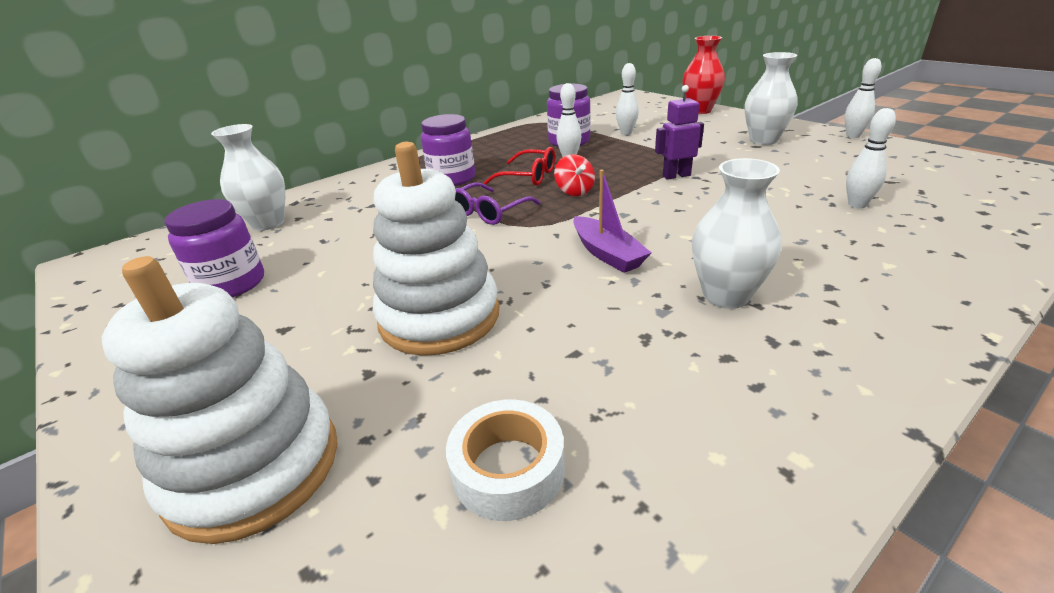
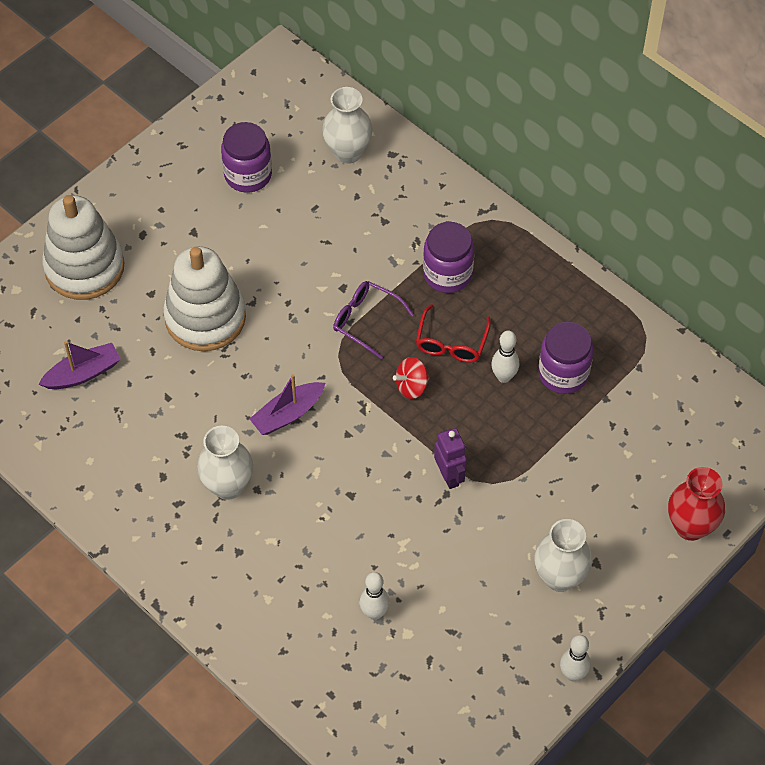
camera: 80 degrees right, 25 degrees up
white tape [446,399,565,521] -> purple boat [38,341,121,389]
white bowling pin [616,63,639,135] -> none

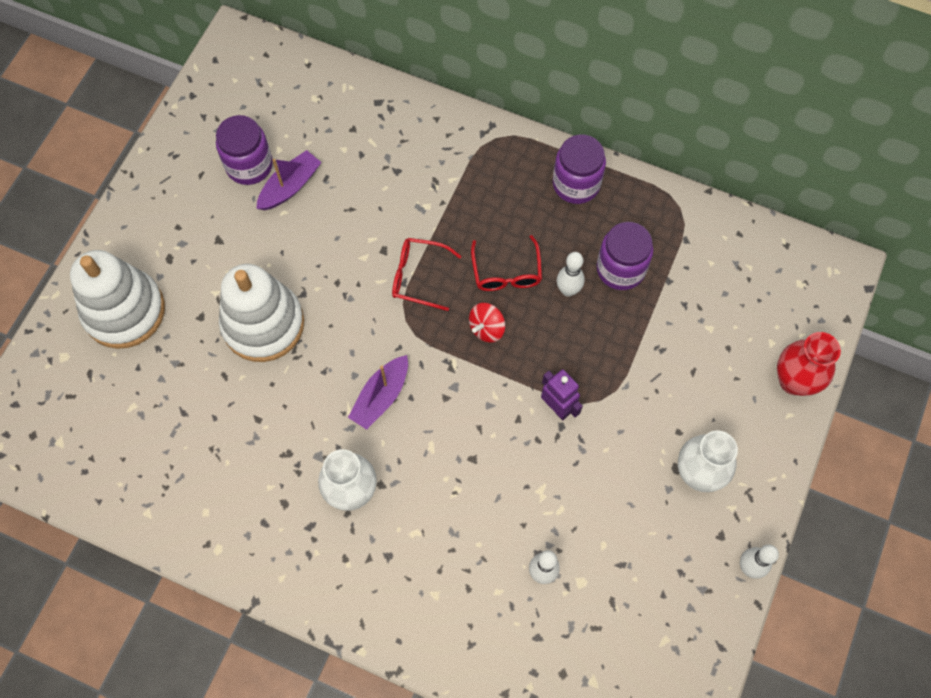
camera: 20 degrees left, 10 degrees up
purple boat [38,341,121,389] -> purple boat moved to [256,150,322,210]
white vase [322,87,373,164] -> none
purple glasses [333,281,414,359] -> red glasses [392,238,462,311]
purple jar [423,222,474,293] -> purple jar moved to [553,134,606,204]

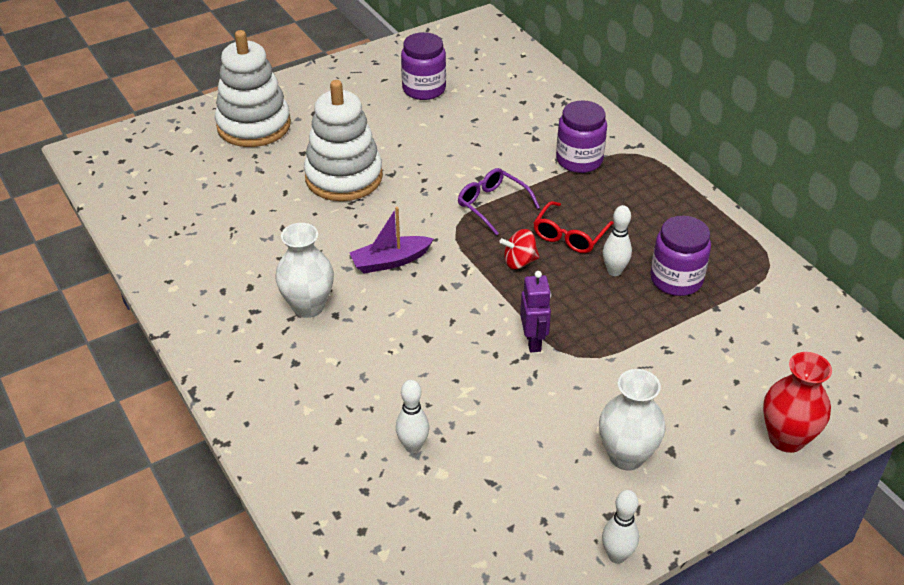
camera: 35 degrees right, 25 degrees down
purple boat [256,150,322,210] -> none
red glasses [392,238,462,311] -> purple glasses [458,168,540,236]
purple jar [553,134,606,204] -> purple jar moved to [556,100,607,173]

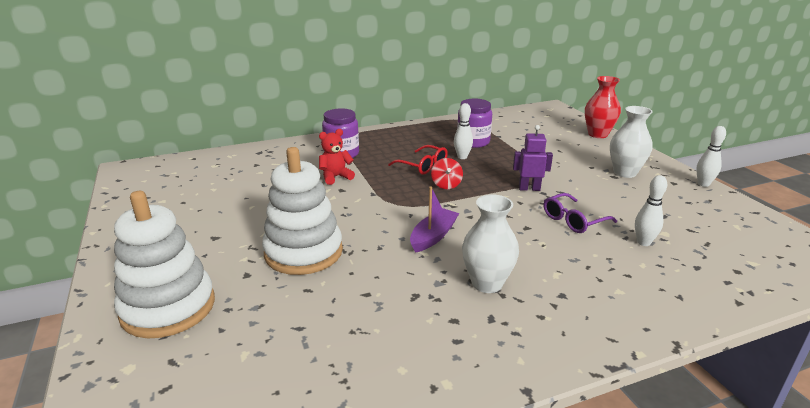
camera: 80 degrees left, 15 degrees down
purple boat [349,207,434,273] -> purple boat turned 135 degrees counterclockwise [410,187,459,253]
purple jar [401,32,446,100] -> none
purple glasses [458,168,540,236] -> purple glasses moved to [544,193,617,233]
none -> red teddy bear [319,129,355,185]

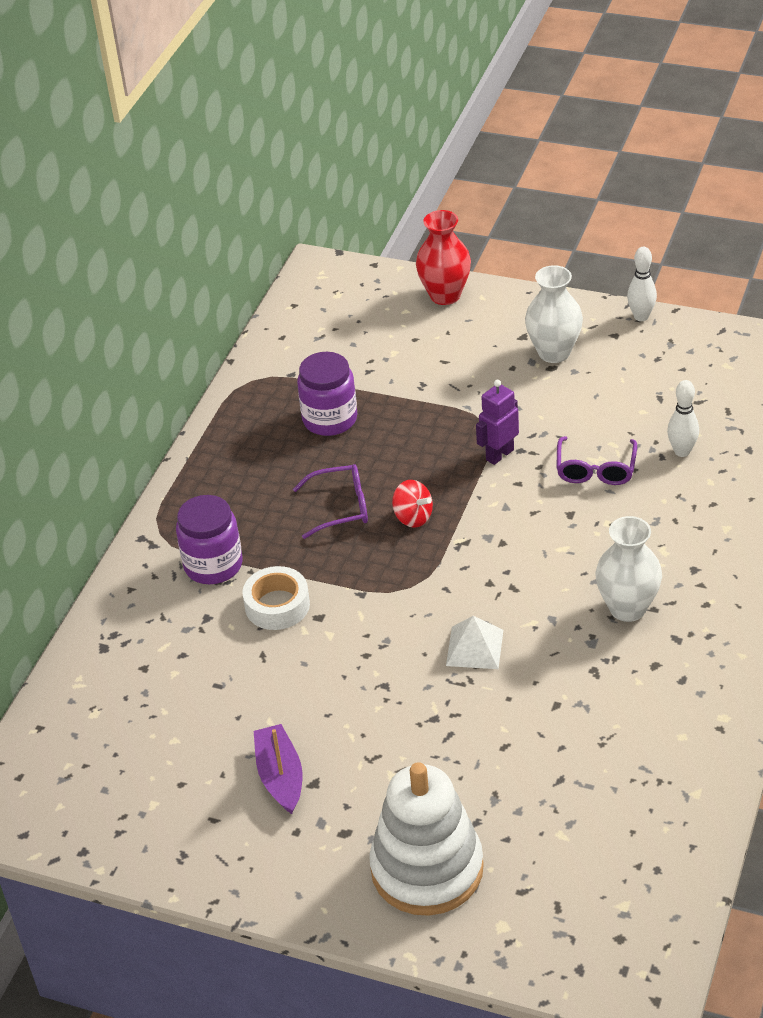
camera: 45 degrees left, 15 degrees up
white stacking toy [262,147,343,275] -> none
red teddy bear [319,129,355,185] -> white tape [242,566,310,630]
red glasses [388,145,448,175] -> purple glasses [293,464,368,539]
purple boat [410,187,459,253] -> purple boat moved to [254,724,302,814]
white bowling pin [454,103,473,159] -> none
none -> white pyramid [446,616,503,669]

